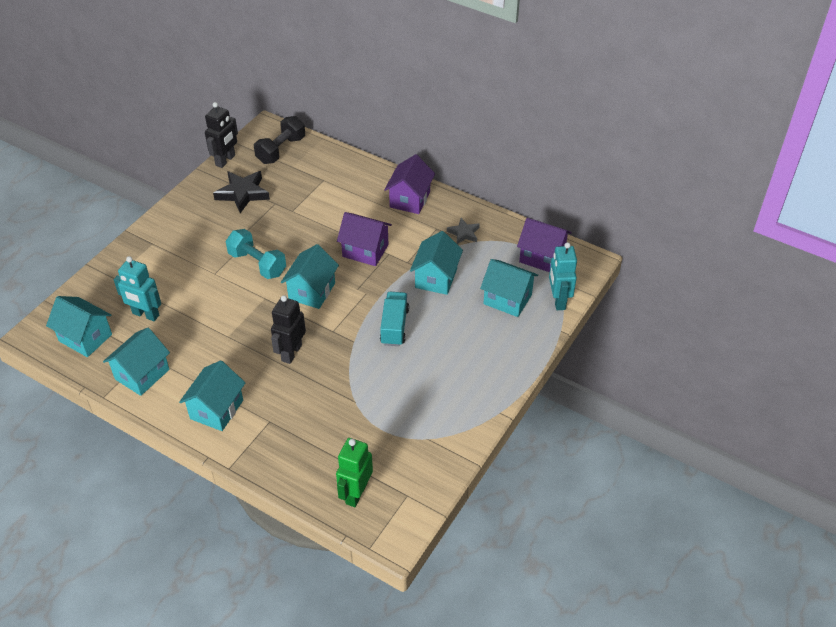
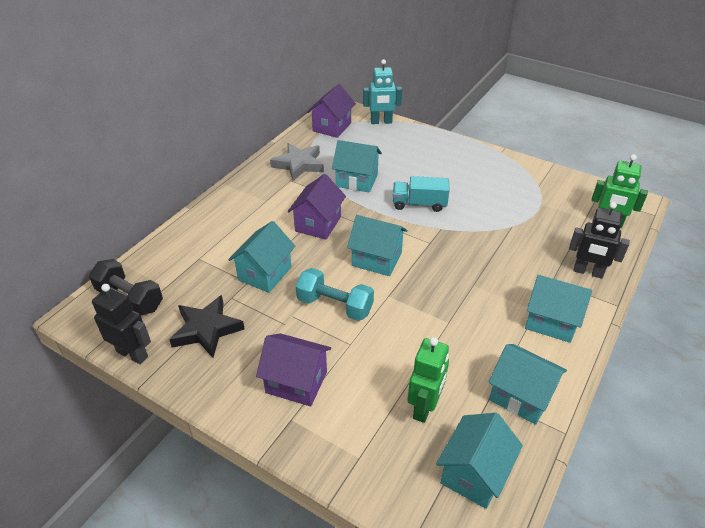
camera: 90 degrees left, 5 degrees down
turquoise robot [114,256,161,321] -> green robot [407,337,449,423]
turquoise dumbbell [226,229,286,279] -> turquoise dumbbell turned 75 degrees clockwise [296,268,374,321]
black robot [271,295,306,364] -> black robot moved to [569,202,630,279]
purple house [384,154,435,214] -> purple house moved to [256,333,331,407]
grey star [447,218,480,244] -> grey star [270,143,324,181], size x1.71
turquoise house [480,259,538,317] -> turquoise house moved to [228,221,295,293]

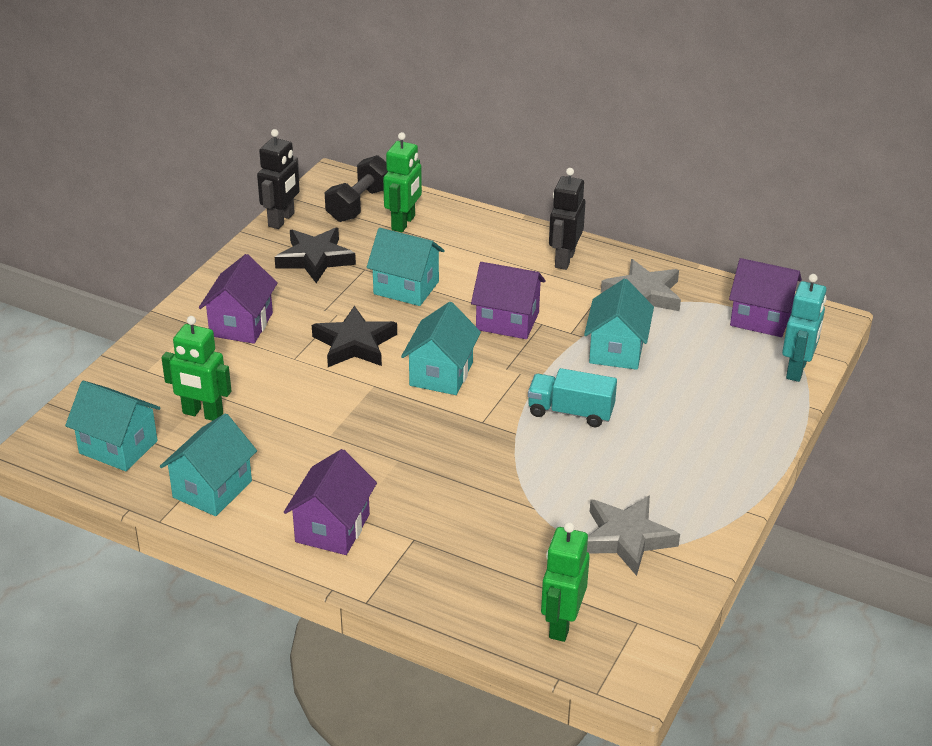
camera: 85 degrees right, 5 degrees down
turquoise dumbbell [296,268,374,321] -> black star [312,306,397,367]
turquoise robot [363,59,402,124] -> turquoise robot turned 150 degrees counterclockwise [782,274,827,382]
turquoise truck [393,176,450,212] -> turquoise truck turned 75 degrees counterclockwise [528,368,617,427]
turquoise house [525,275,592,343] -> purple house [284,449,377,555]
black robot [569,202,630,279] -> black robot moved to [549,168,585,270]
none -> green robot [383,132,422,232]
none -> grey star [587,495,680,576]

